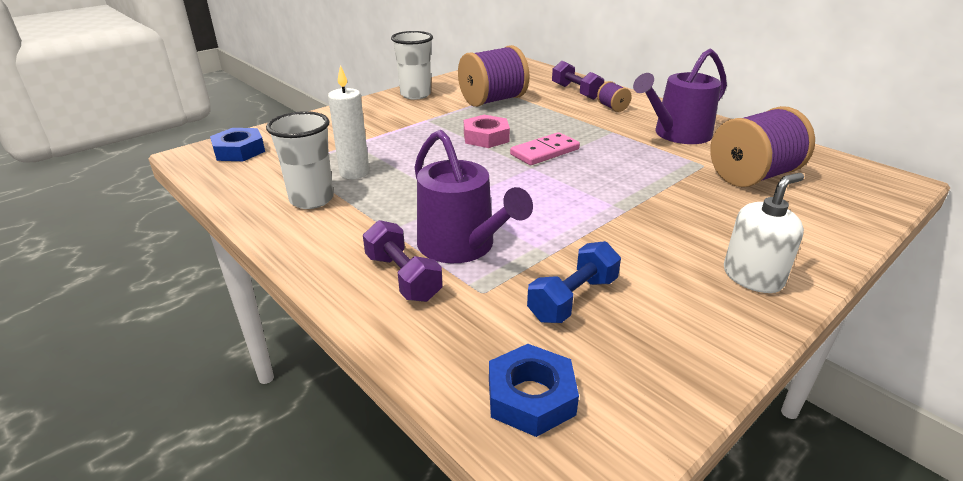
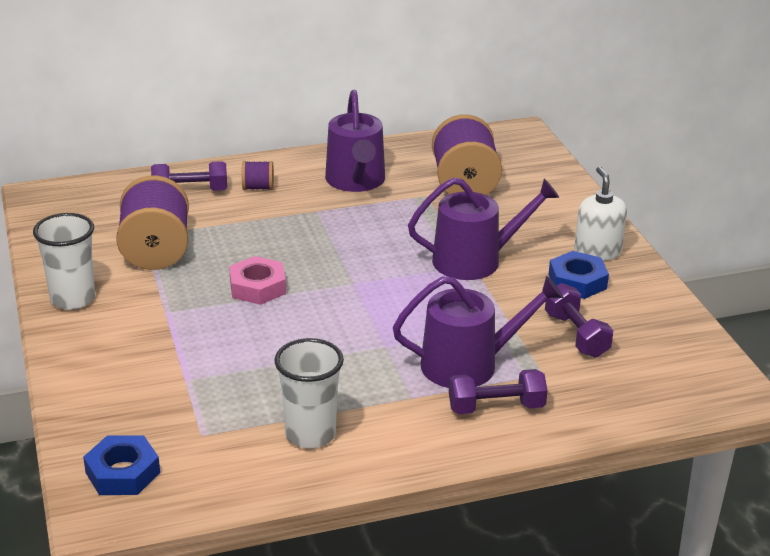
camera: 65 degrees left, 0 degrees up
white candle [328,65,369,179] -> none
blue nut [489,344,579,437] -> blue nut moved to [549,251,609,299]
pink domino [510,132,580,165] -> none
blue dumbbell [527,241,621,323] -> purple dumbbell [545,283,614,358]
none -> purple watering can [408,177,559,280]

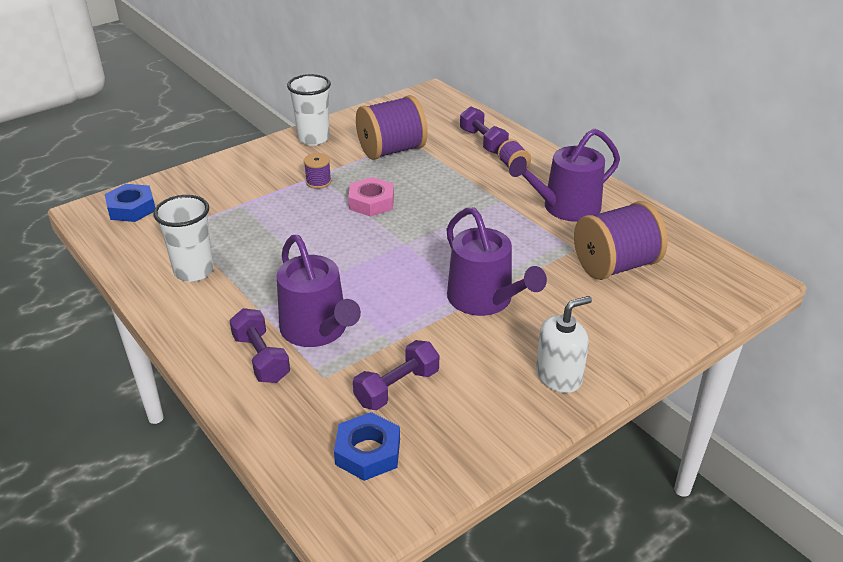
camera: 70 degrees right, 5 degrees up
blue nut [549,251,609,299] -> blue nut moved to [334,412,400,481]
none -> purple spool [304,153,331,189]

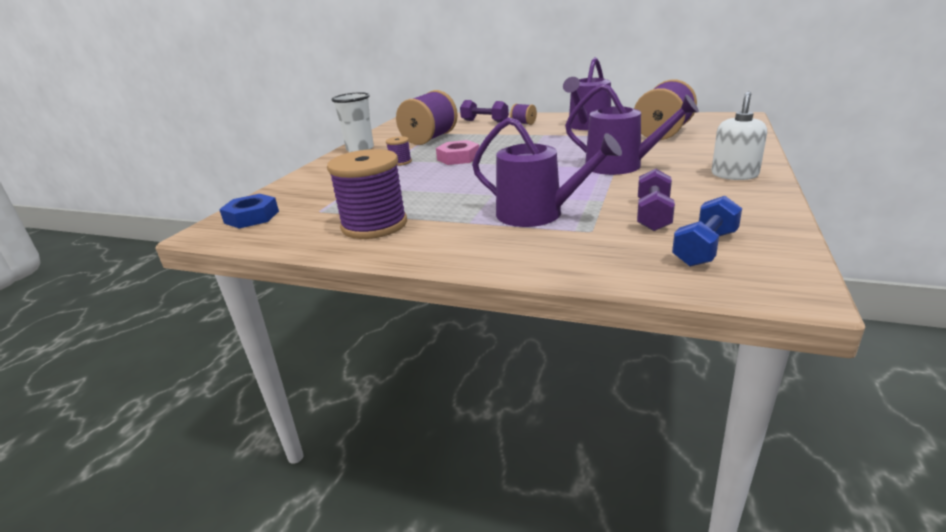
camera: 30 degrees left, 10 degrees down
white cup [153,195,214,282] -> purple spool [327,149,407,239]
purple dumbbell [229,308,290,383] -> none
blue nut [334,412,400,481] -> blue dumbbell [672,196,742,267]

